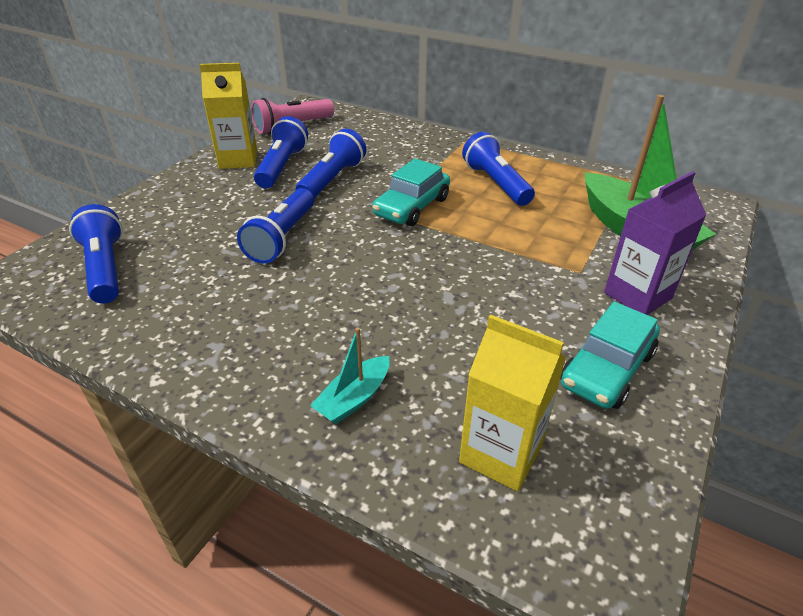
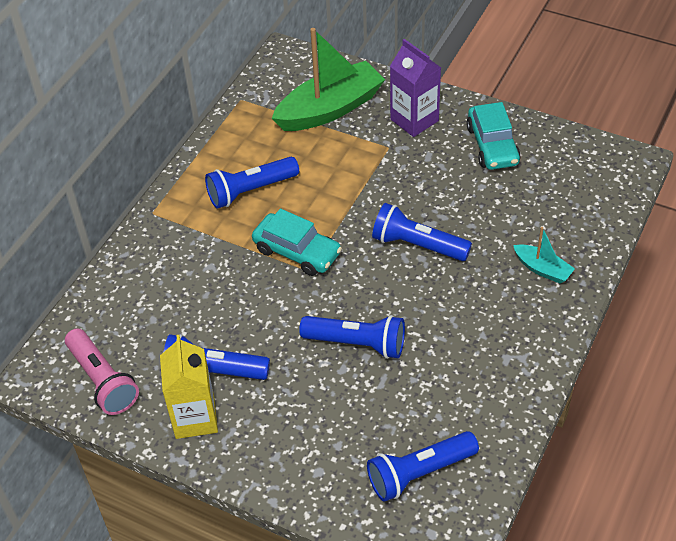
camera: 90 degrees left, 10 degrees up
blue flashlight [296,129,366,198] -> blue flashlight moved to [372,203,472,261]
yellow carton [459,314,566,491] -> none
turquoise car [560,301,660,409] -> turquoise car turned 45 degrees clockwise [466,102,521,170]

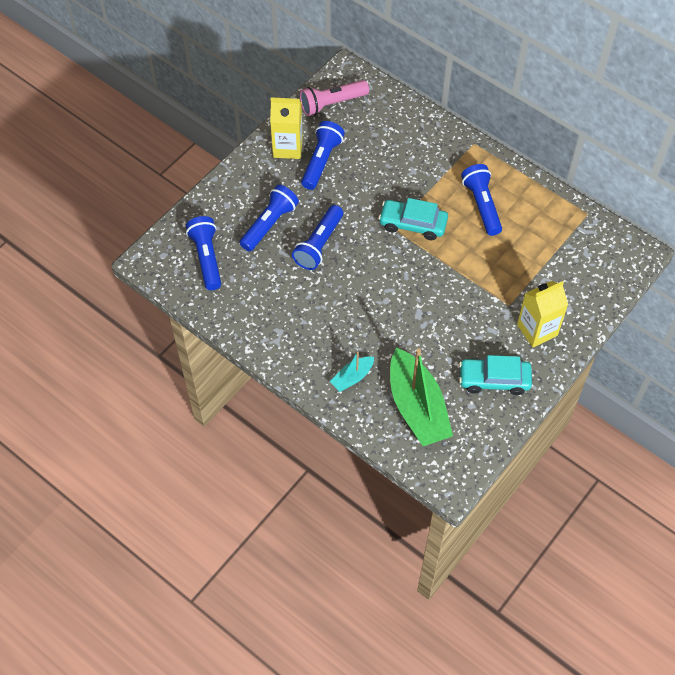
camera: 100 degrees right, 10 degrees up
turquoise car [252,209,342,276] -> turquoise car turned 60 degrees clockwise [378,198,448,240]
green boat [272,28,385,131] -> green boat moved to [390,348,453,446]
blue flashlight [372,203,472,261] -> blue flashlight moved to [239,185,299,251]
purple carton [390,39,441,137] -> yellow carton [517,281,568,348]

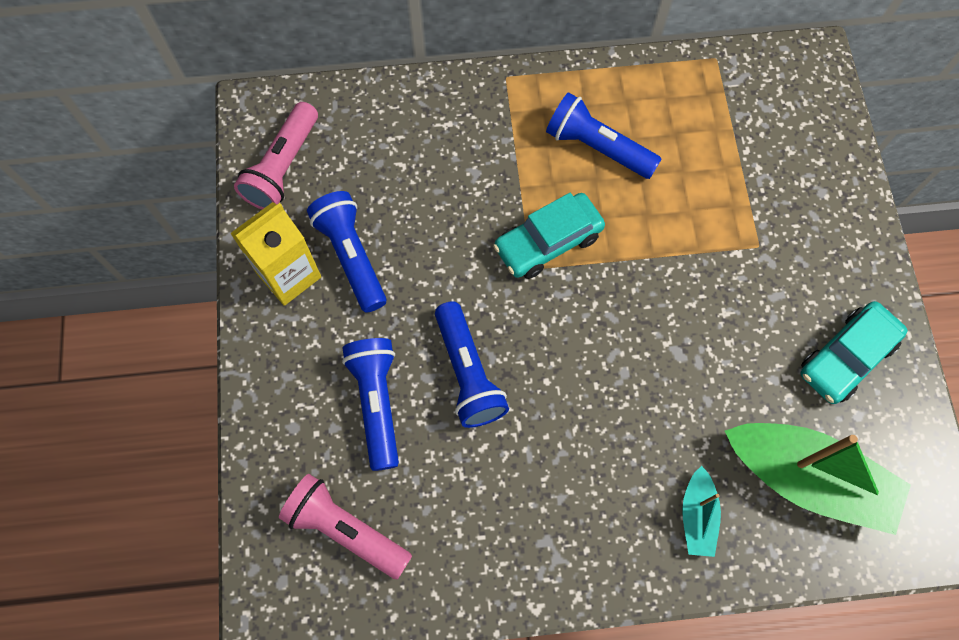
camera: 45 degrees left, 10 degrees up
blue flashlight [186,216,221,290] -> pink flashlight [279,474,412,579]
yellow carton [517,281,568,348] -> none

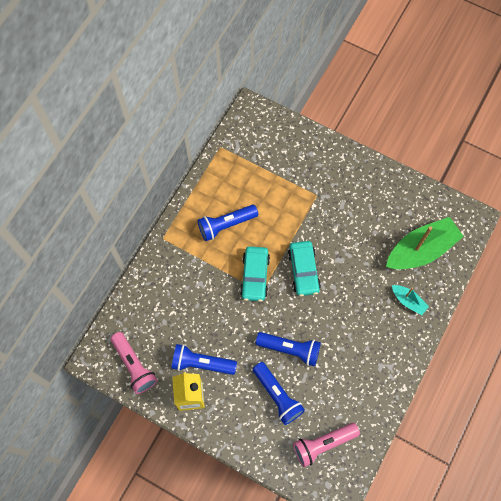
camera: 55 degrees left, 0 degrees up
blue flashlight [342,338,399,471] -> blue flashlight turned 150 degrees counterclockwise [253,362,305,425]
turquoise car [800,301,908,404] -> turquoise car moved to [288,241,321,296]

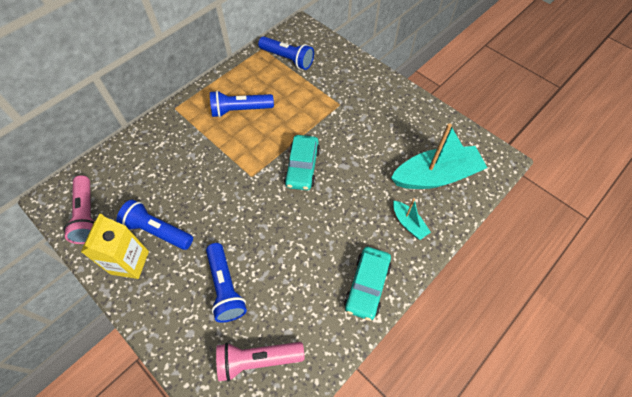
camera: 15 degrees right, 10 degrees down
turquoise car [240,246,270,302] -> turquoise car moved to [344,247,392,321]
blue flashlight [256,332,321,366] -> blue flashlight moved to [258,36,314,70]
green boat [386,217,464,269] -> turquoise boat [391,123,487,189]

